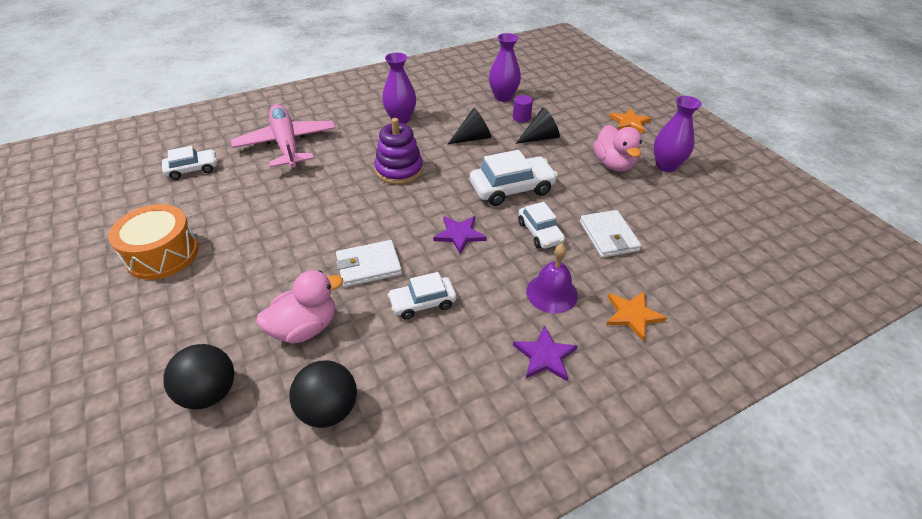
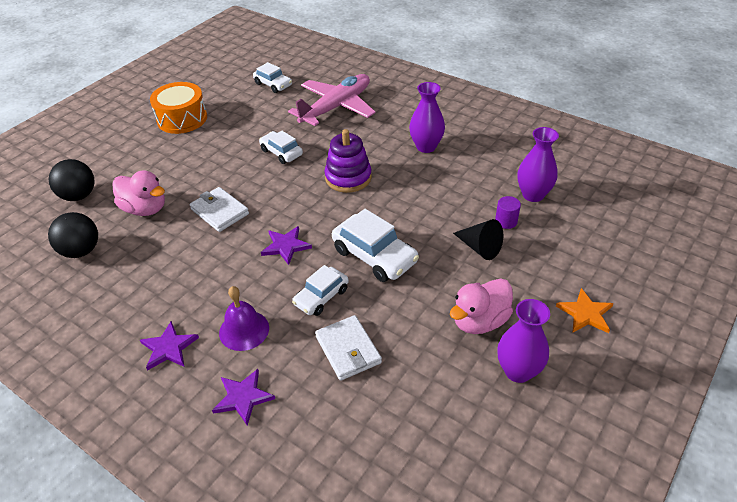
camera: 65 degrees right, 0 degrees up
white car [388,272,456,319] -> white car moved to [259,131,303,164]
black cone [448,108,491,144] -> none
white wallet [580,210,642,258] -> white wallet turned 75 degrees counterclockwise [315,315,382,381]
orange star [606,292,667,341] -> purple star [212,369,275,426]

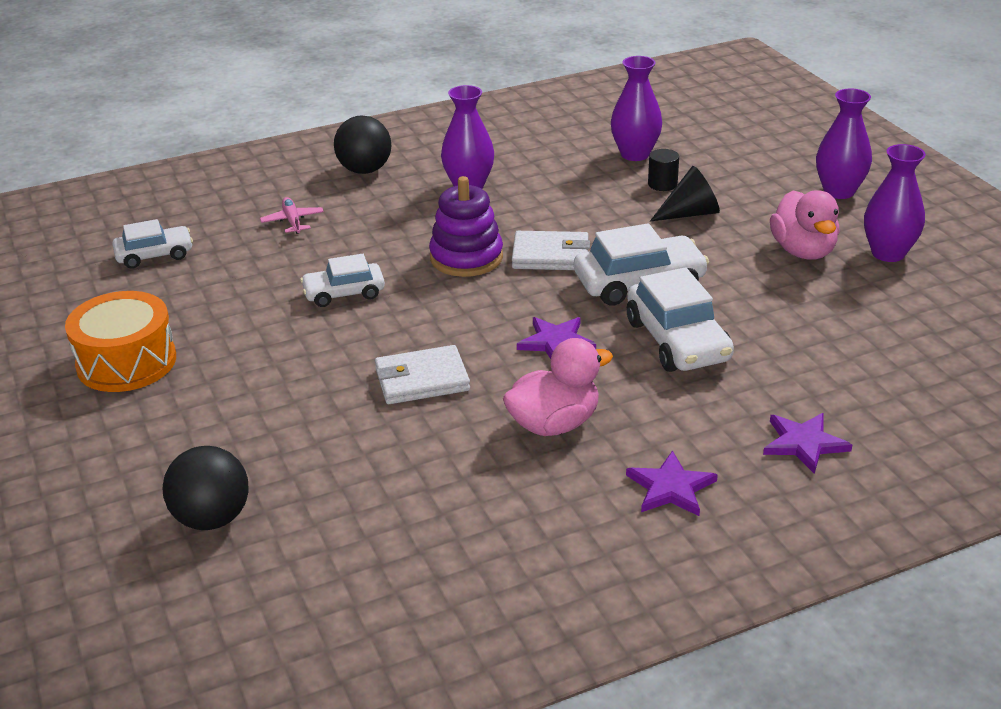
camera: 60 degrees left, 10 degrees down
black ball [48,212,98,258] -> black ball moved to [334,116,391,174]
pink duck [112,170,165,216] -> pink duck moved to [503,338,613,436]
purple bell [219,286,269,351] -> none
pink plane [288,74,375,126] -> pink plane [260,197,324,234], size x0.41
white car [292,265,349,316] -> white car [627,267,734,372], size x1.58
white wallet [315,315,382,381] -> white wallet moved to [512,231,590,270]
purple cylinder [495,196,521,229] -> black cylinder [648,149,679,191]
orange star [556,288,614,333] -> purple vase [816,88,872,199]

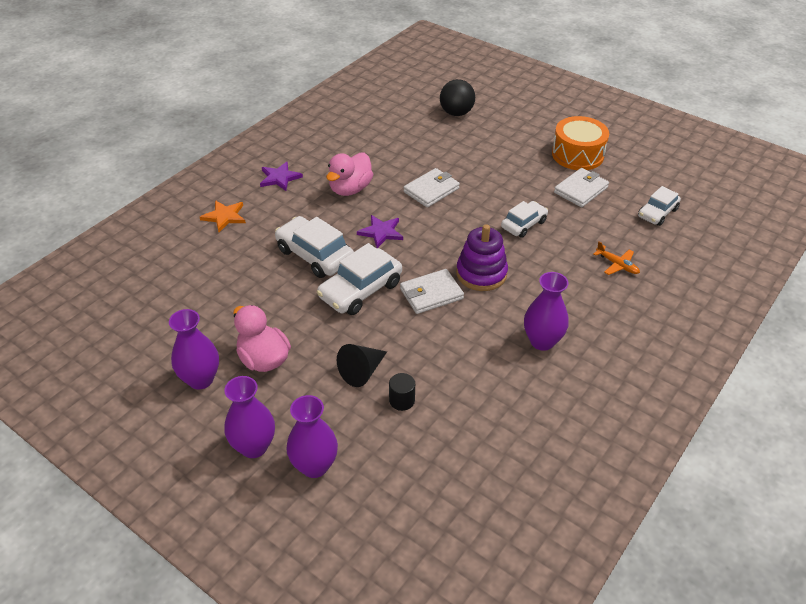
camera: 150 degrees right, 10 degrees up
pink plane [260,197,324,234] -> orange plane [593,242,640,275]
black ball [334,116,391,174] -> none
purple vase [611,56,662,161] -> purple vase moved to [286,395,338,478]
purple star [763,413,852,474] -> orange star [200,200,246,232]
none -> white wallet [554,168,609,207]

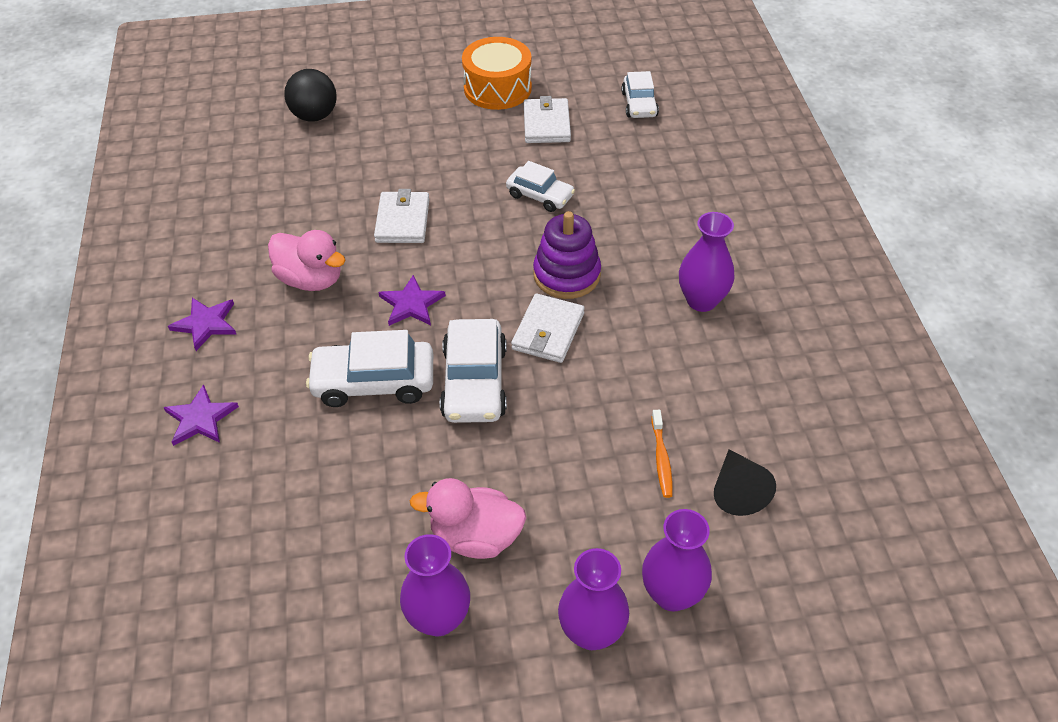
camera: 45 degrees left, 5 degrees up
orange star [200,200,246,232] -> purple star [163,384,239,446]
pink duck [326,152,373,196] -> pink duck turned 45 degrees counterclockwise [268,230,346,291]
black cone [337,344,387,387] -> black cone moved to [714,449,776,516]
black cylinder [389,373,415,411] -> orange toothbrush [651,410,673,498]
white car [501,201,548,238] -> white car turned 120 degrees clockwise [506,161,575,212]
orange plane [593,242,640,275] -> none

